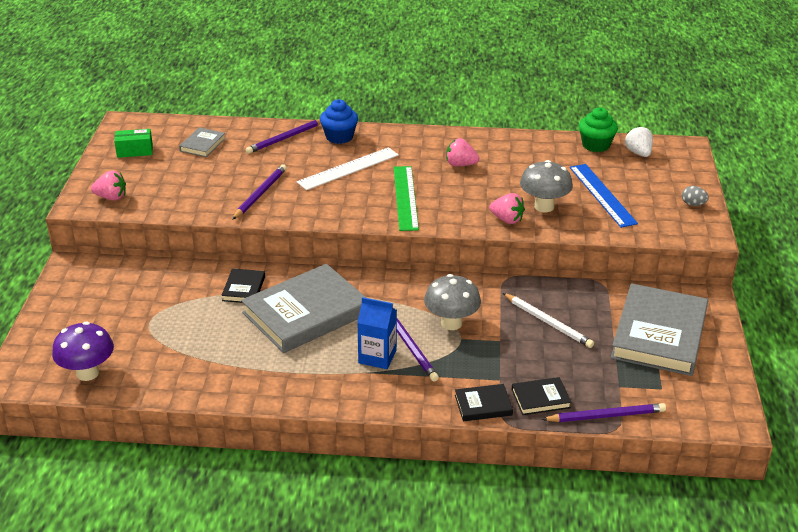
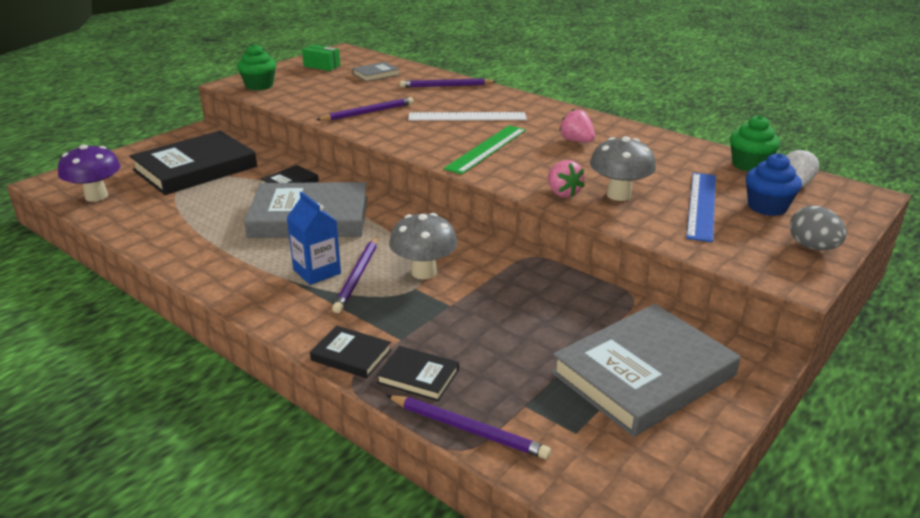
camera: 35 degrees right, 5 degrees down
pink strawberry [91,170,126,201] -> green cupcake [237,44,277,90]
blue cupcake [320,99,358,144] -> blue cupcake moved to [746,153,802,216]
white pencil [503,293,594,348] -> none
grey egg [682,186,709,206] -> grey egg [790,205,847,250], size x1.55
none -> black book [130,131,257,195]

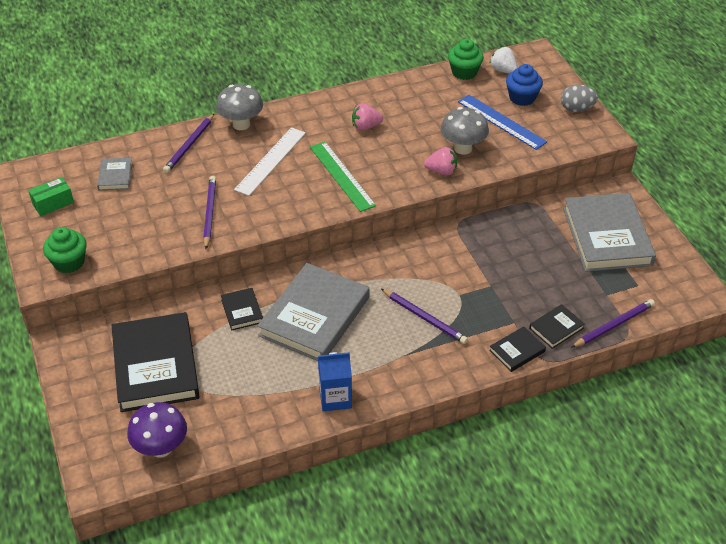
camera: 60 degrees left, 15 degrees up
blue carton [287,192,341,285] -> blue carton moved to [318,352,352,412]
grey mushroom [389,213,457,279] -> grey mushroom moved to [216,84,263,130]

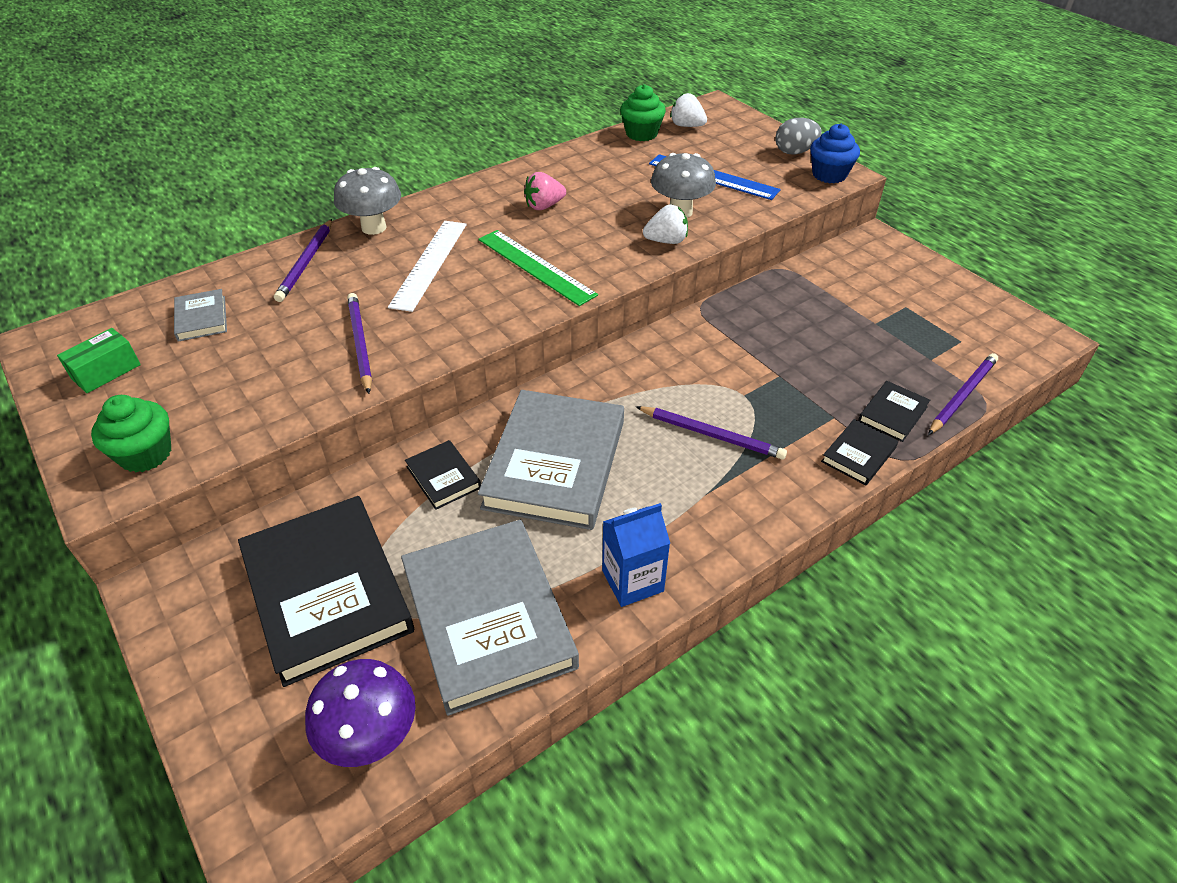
camera: 15 degrees left, 0 degrees up
pink strawberry [424,147,457,175] -> white strawberry [643,204,688,244]
blue cupcake [506,64,543,106] -> blue cupcake moved to [810,124,860,183]
grey book [563,193,656,272] -> grey book moved to [401,520,579,716]

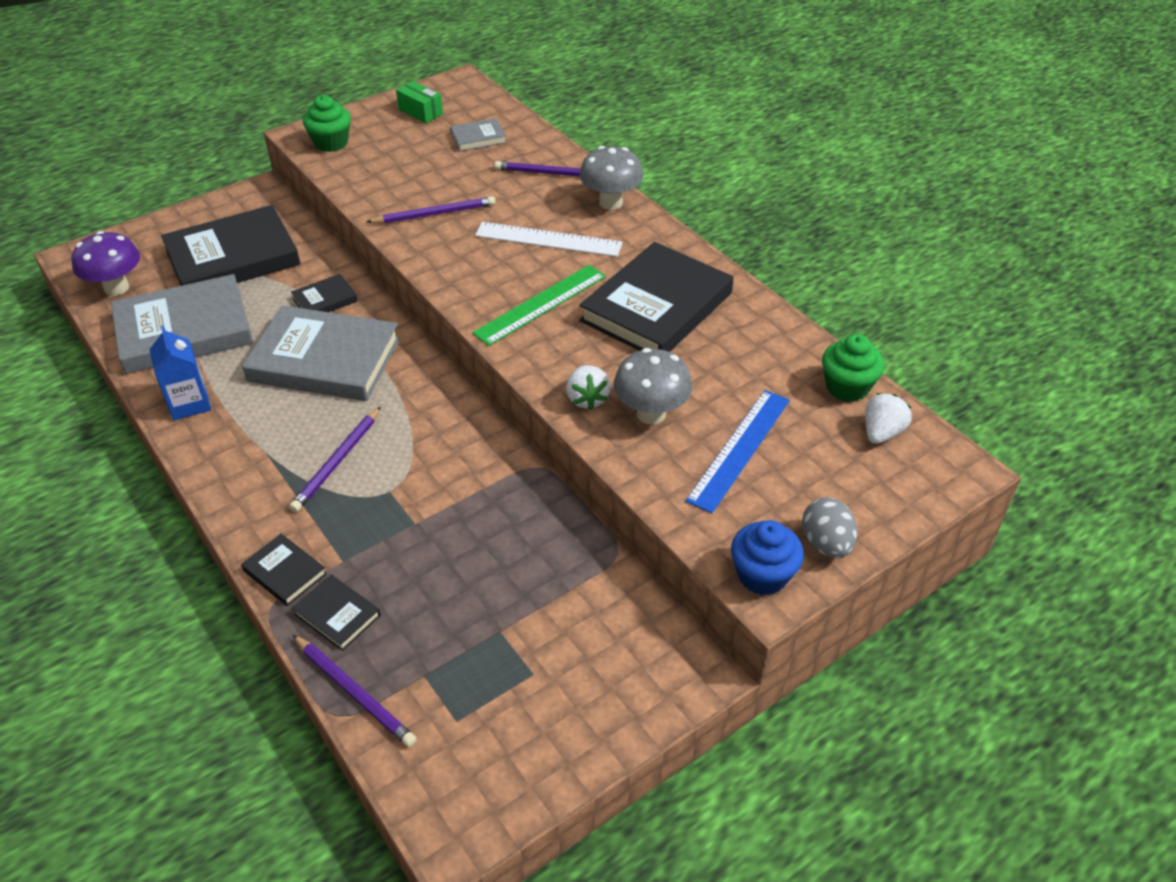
camera: 90 degrees right, 0 degrees up
pink strawberry [524,172,566,210] -> black book [579,242,734,352]

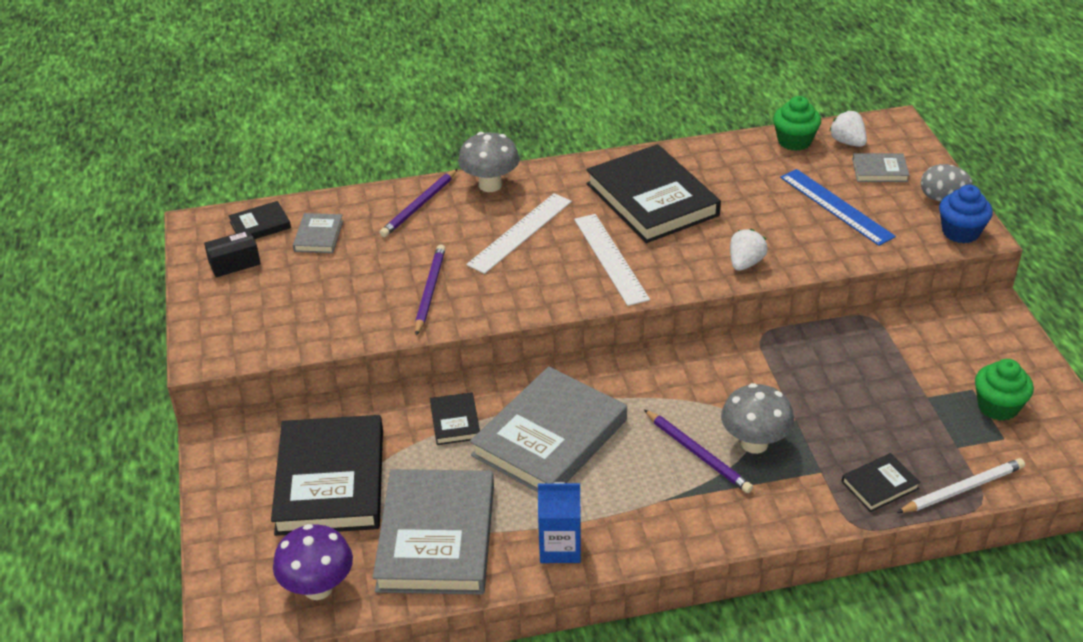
camera: 65 degrees left, 5 degrees down
black book [241,534,327,606] -> black book moved to [228,201,291,239]
purple pencil [293,635,417,747] -> white pencil [897,458,1025,513]
green cupcake [303,95,351,152] -> green cupcake moved to [975,359,1034,421]
green box [396,81,443,123] -> black box [204,230,261,277]
green ruler [472,265,606,346] -> white ruler [574,214,650,306]
white strawberry [566,365,611,410] -> white strawberry turned 75 degrees counterclockwise [730,229,768,271]
grey mushroom [613,348,692,424] -> grey mushroom moved to [721,383,794,454]
none -> grey book [852,153,909,182]

